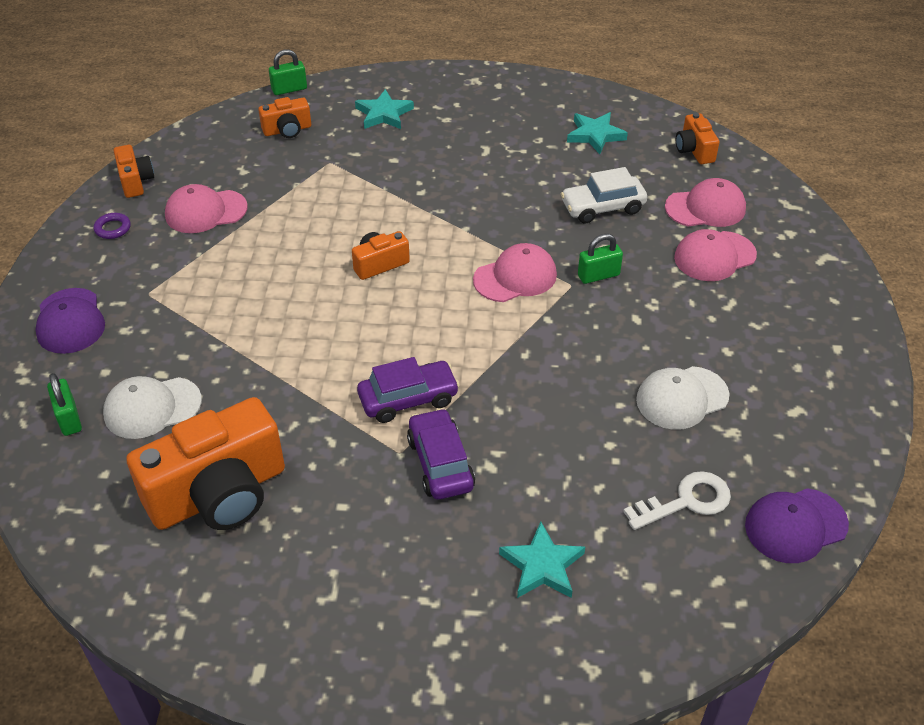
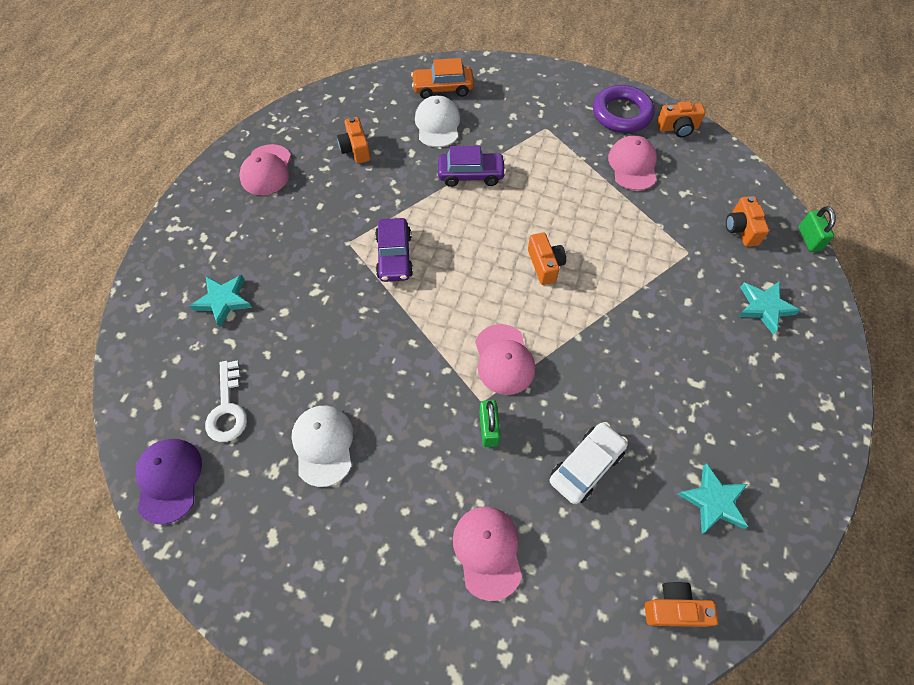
camera: 105 degrees right, 15 degrees up
purple cap [36,288,105,354] -> none
green padlock [47,373,82,436] -> orange car [411,58,474,99]
purple ring [94,213,131,239] -> purple ring [593,85,654,133], size x2.25
orange camera [126,397,285,530] -> orange camera [337,117,370,164], size x0.47
purple car [407,408,475,499] -> purple car moved to [438,146,506,187]
white car [561,167,647,223] -> white car turned 45 degrees clockwise [549,422,628,504]
pink cap [665,178,746,227] -> pink cap moved to [239,144,291,195]

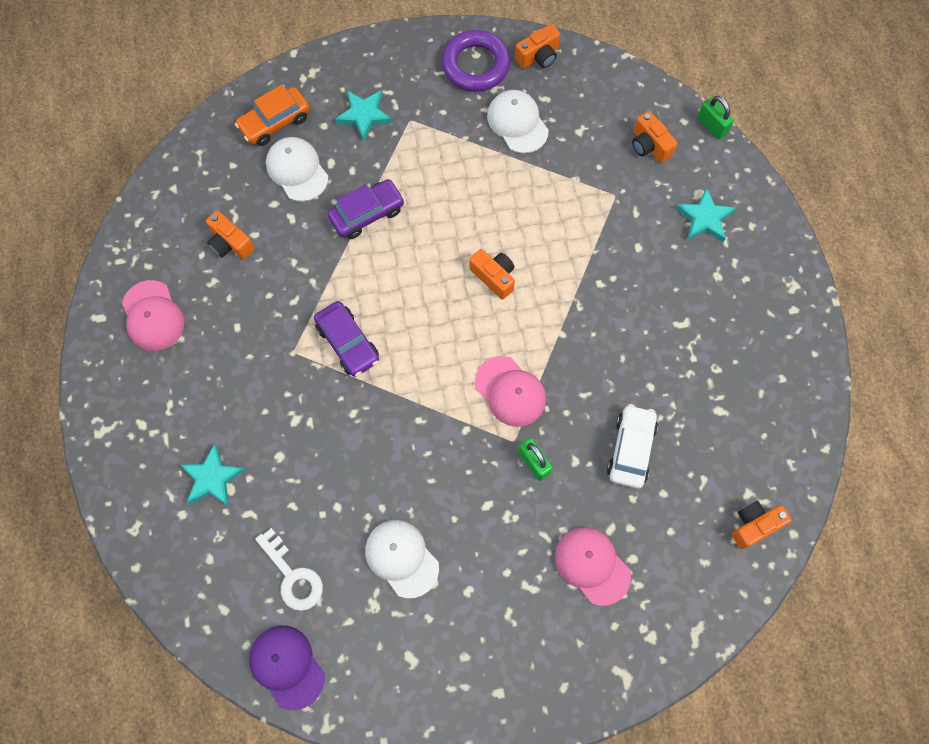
camera: 30 degrees left, 10 degrees up
pink cap [608,135,657,191] -> white cap [487,90,549,153]
turquoise star [678,463,748,534] -> turquoise star moved to [335,90,392,141]

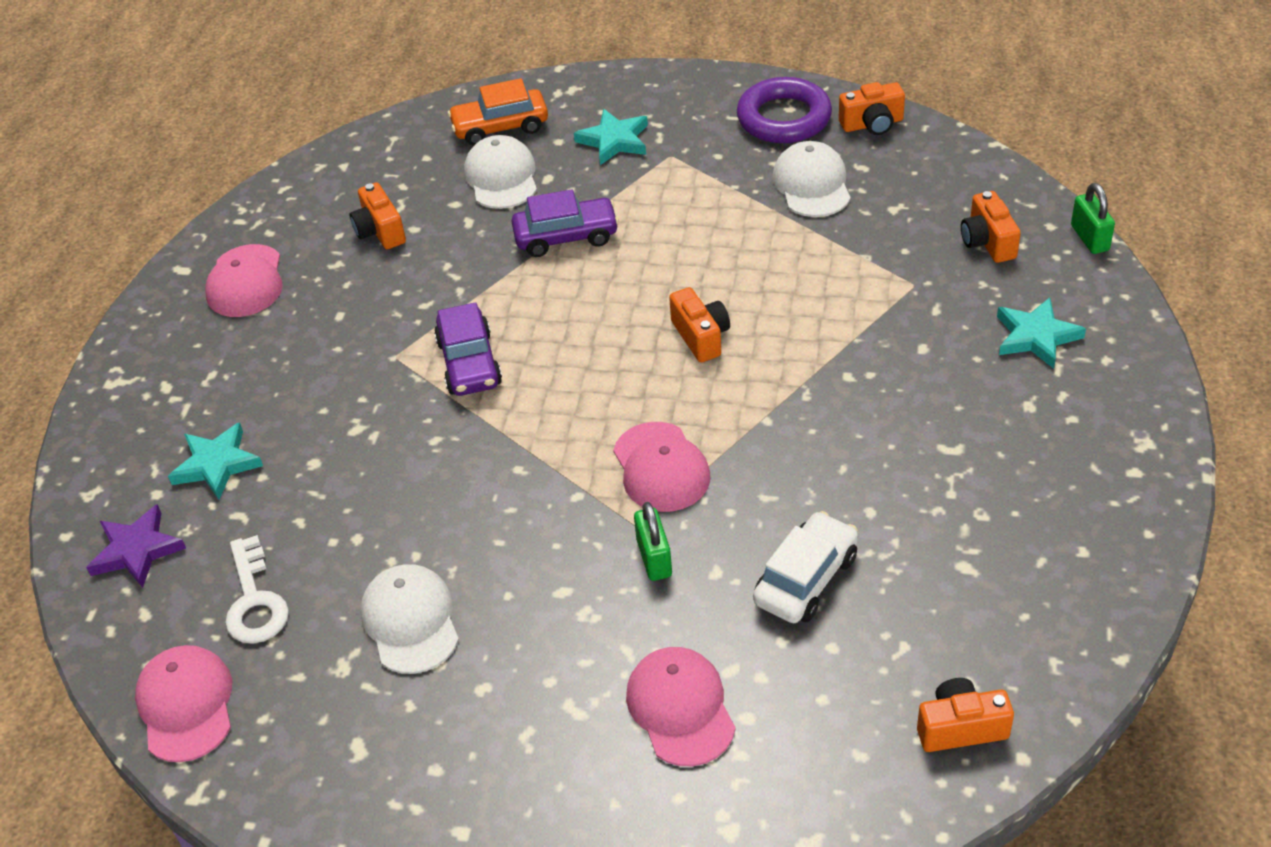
camera: 25 degrees right, 25 degrees down
purple cap [249,626,325,710] -> pink cap [135,645,232,762]
none -> purple star [86,504,186,588]

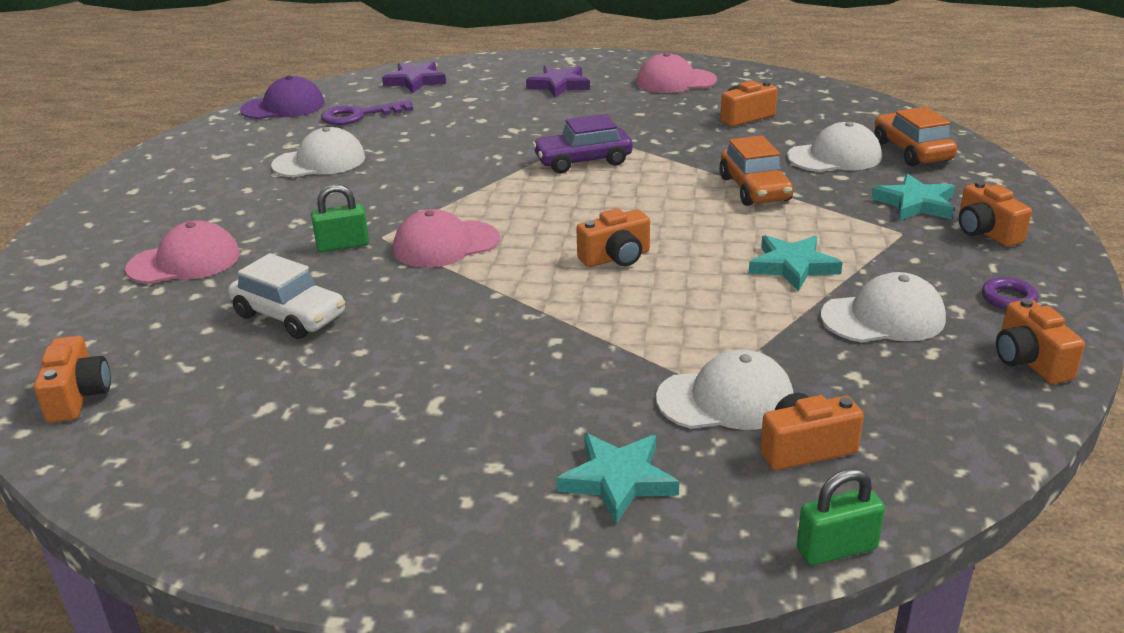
camera: 85 degrees right, 15 degrees down
pink cap [135,645,232,762] -> purple cap [240,76,324,119]
turquoise star [168,422,263,500] -> turquoise star moved to [748,235,843,291]
white key [225,535,289,644] -> purple key [321,100,413,125]
purple car [512,189,619,257] -> orange car [719,135,793,206]
purple ring [737,77,832,143] -> purple ring [982,277,1038,309], size x0.44
none -> purple star [526,66,590,98]
none -> white cap [656,350,794,430]
none -> orange camera [959,181,1032,247]

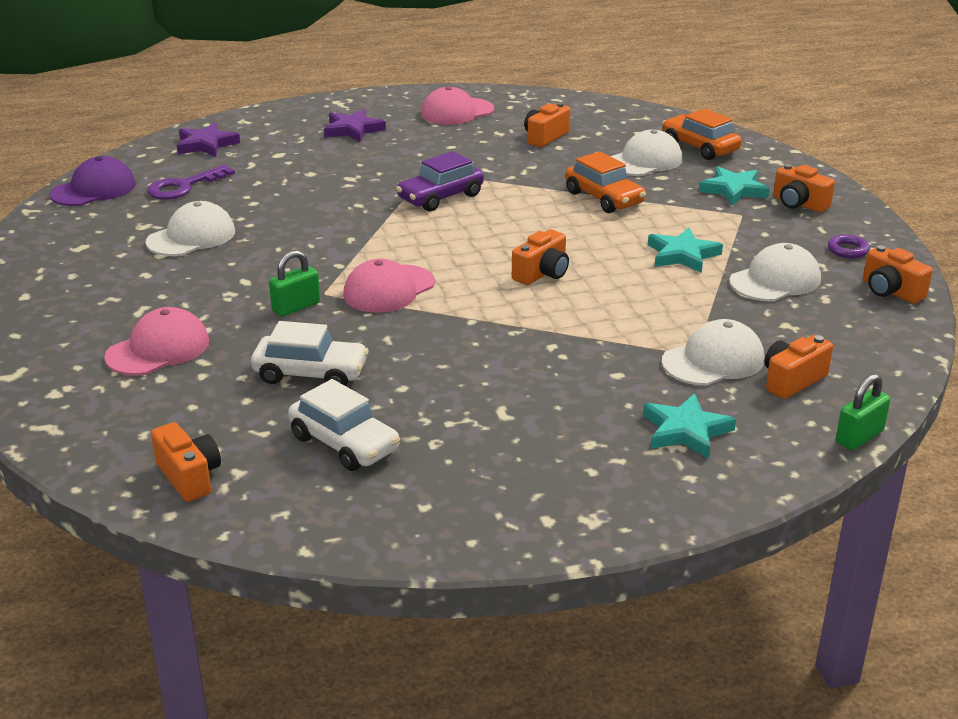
camera: 25 degrees left, 0 degrees up
none -> white car [288,379,400,471]

